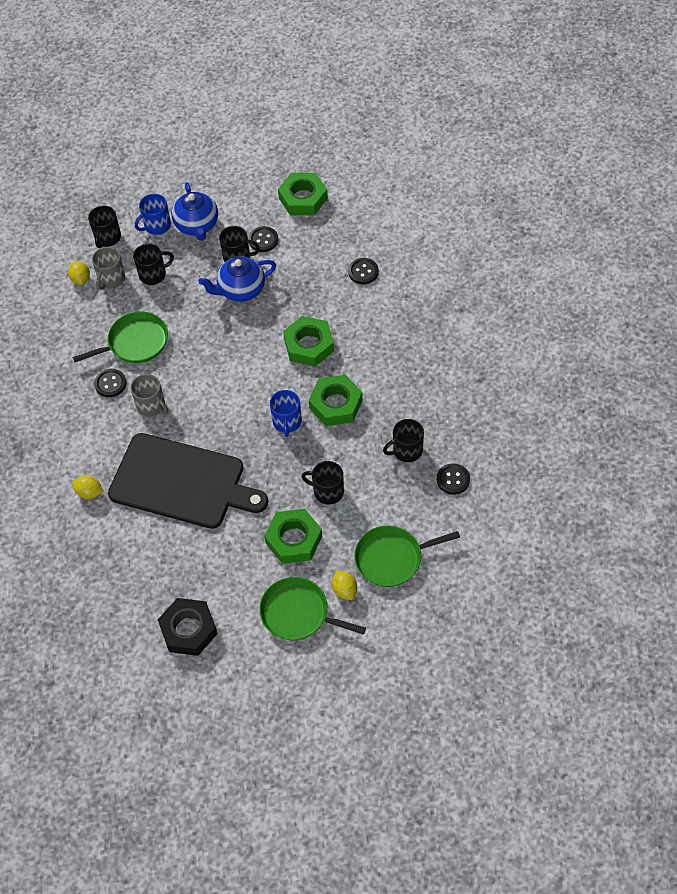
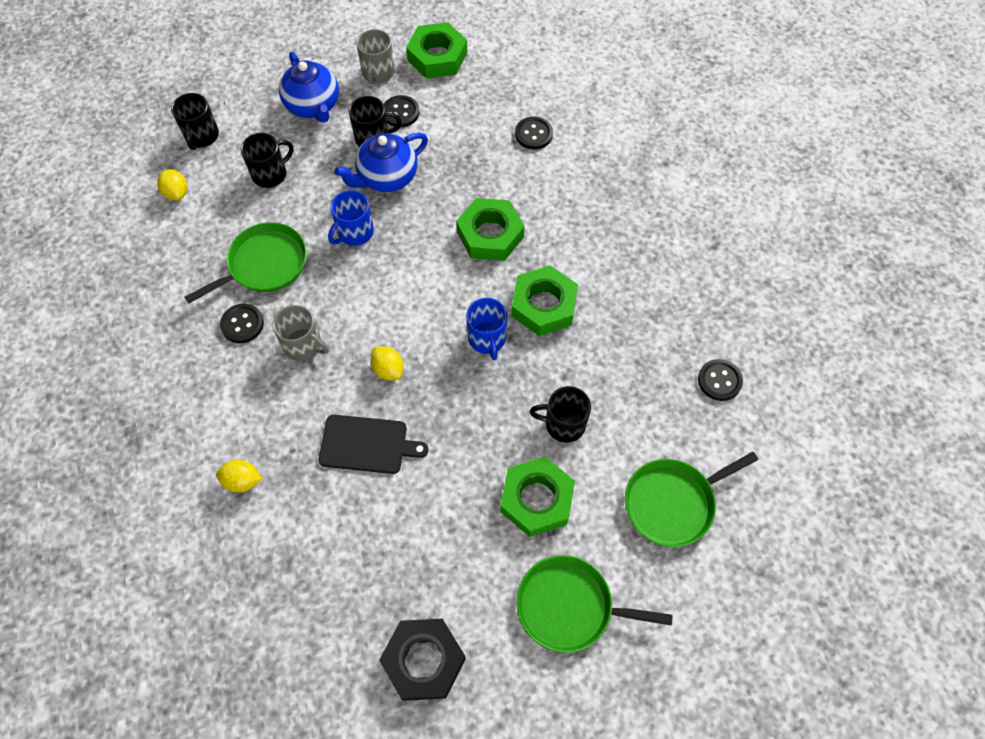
camera: 15 degrees left, 5 degrees up
grey mug [92,247,125,290] -> grey mug moved to [356,29,395,84]
black cutting board [108,433,268,529] -> black cutting board [318,415,428,474], size x0.50
blue mug [135,194,171,235] -> blue mug moved to [328,190,374,246]
yellow lemon [332,570,357,600] -> yellow lemon moved to [371,347,403,380]
black mug [383,419,424,462] -> none

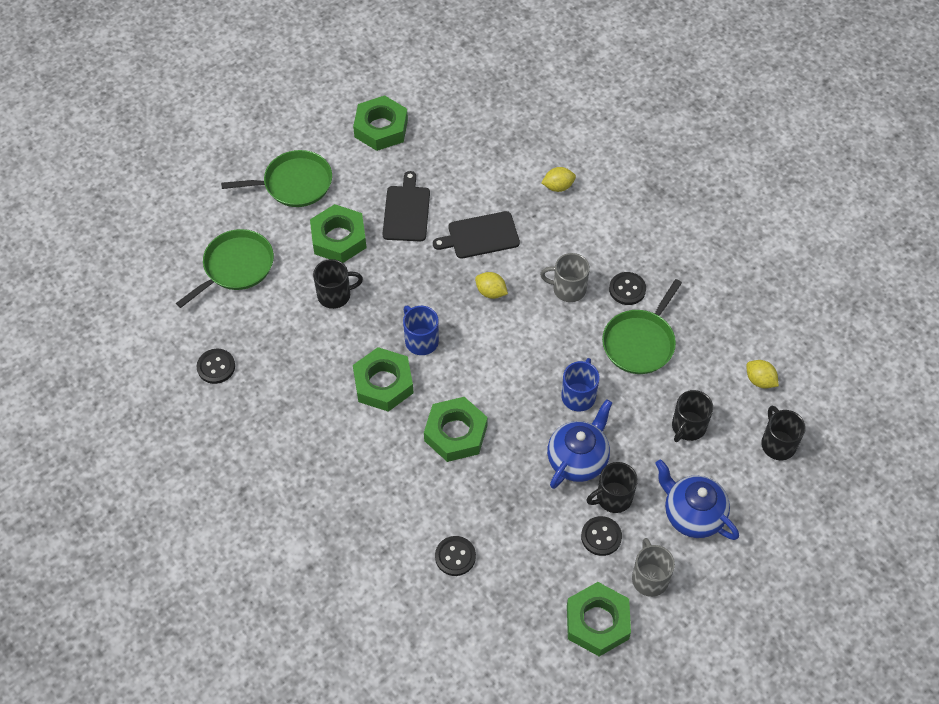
camera: 160 degrees right, 5 degrees down
black nut [379,619,466,701] -> green nut [353,95,408,151]
none -> black cutting board [382,171,430,241]

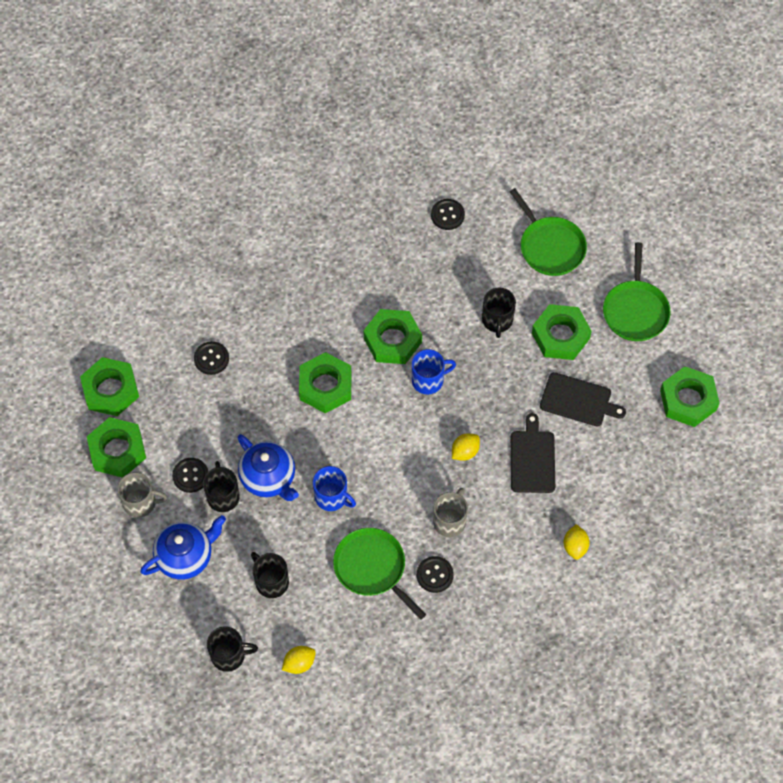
camera: 105 degrees right, 5 degrees up
none -> green nut [80,357,139,416]

